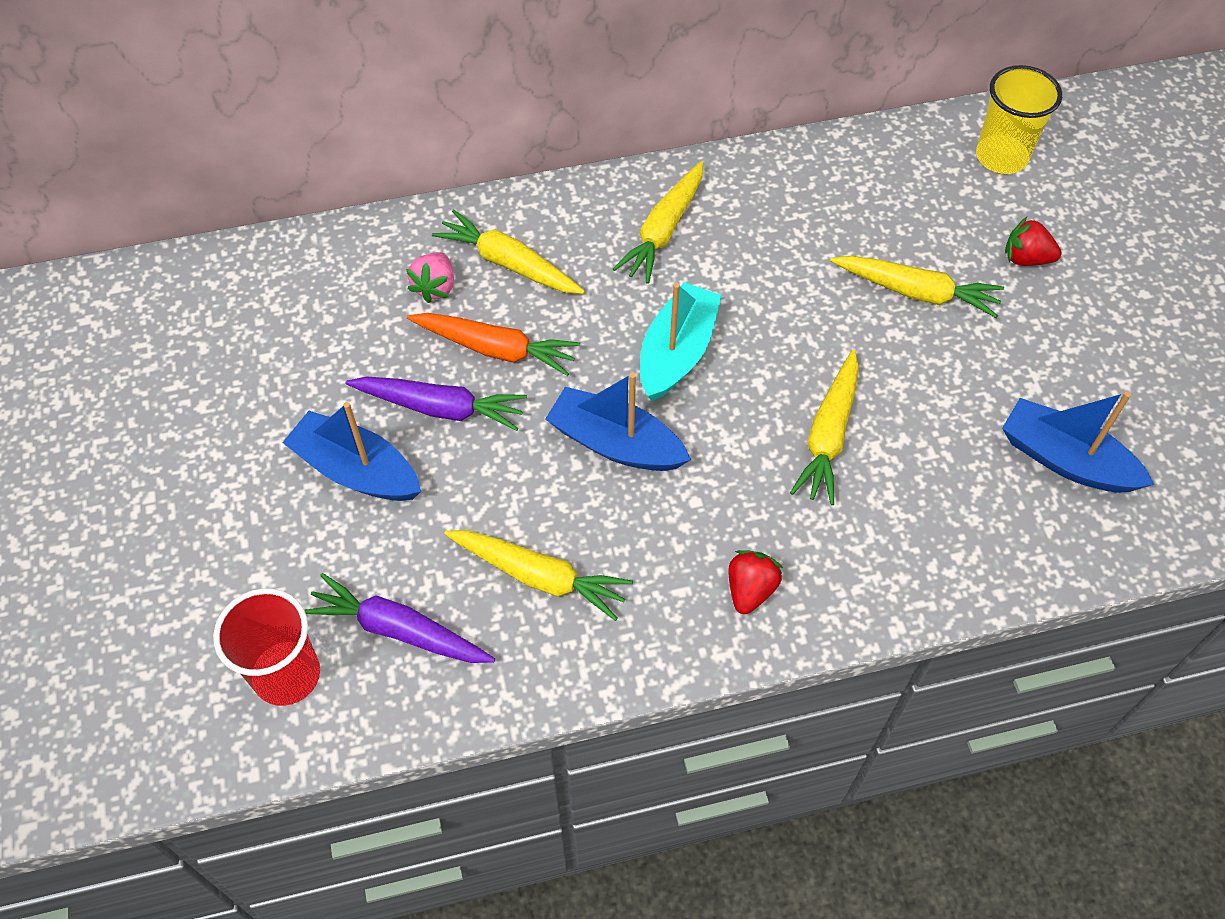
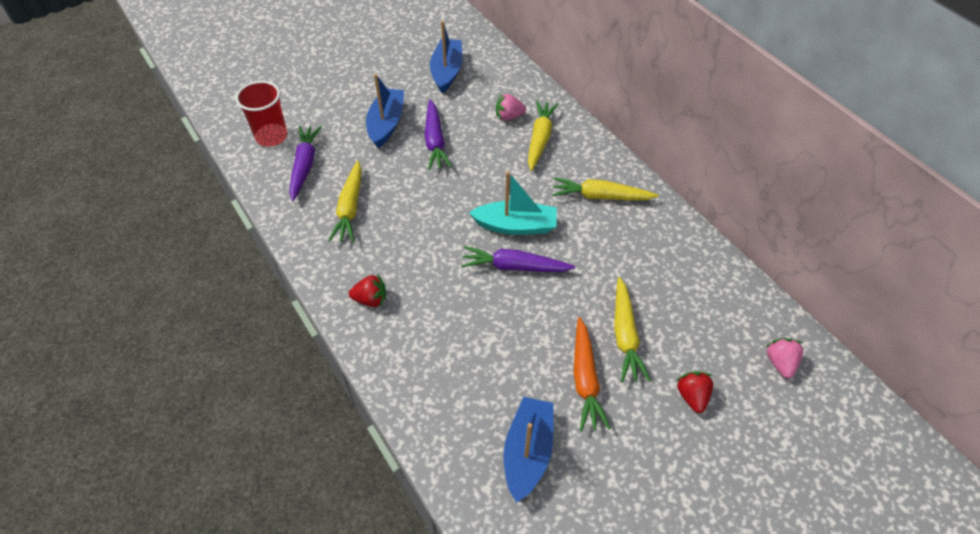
camera: 70 degrees right, 5 degrees down
orange carrot [407,313,580,376] -> orange carrot moved to [574,317,611,431]
blue boat [545,373,691,471] -> blue boat moved to [430,21,463,93]
yellow carrot [790,350,859,505] -> none
yellow cup [976,65,1062,174] -> pink strawberry [766,338,803,378]
none -> purple carrot [461,246,575,272]

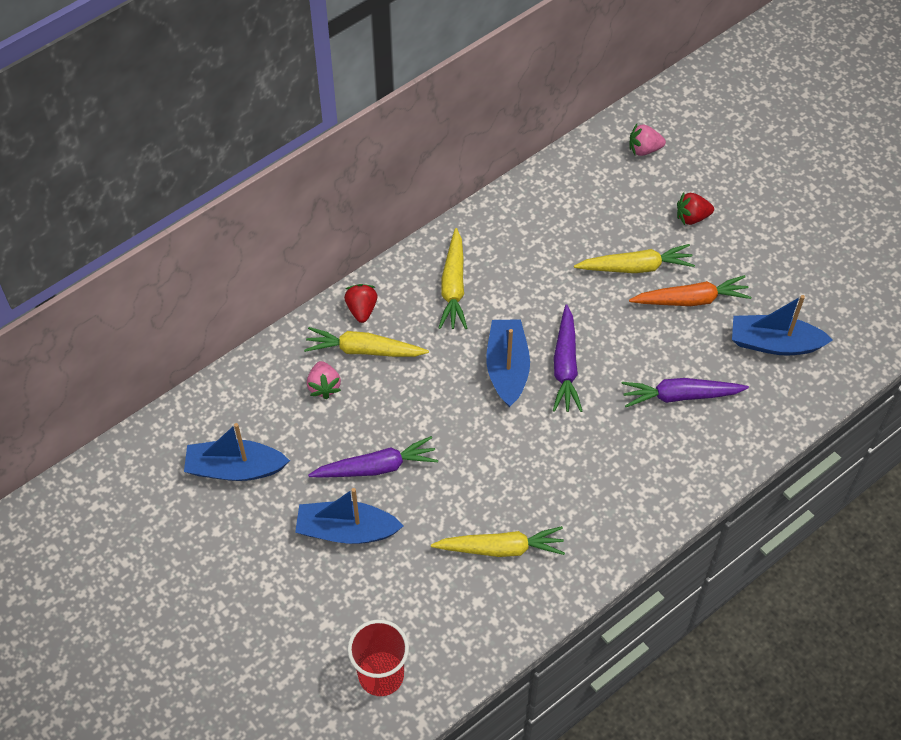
camera: 95 degrees left, 5 degrees up
purple carrot [289,126,322,201] -> purple carrot moved to [621,378,749,407]
red strawberry [349,274,386,307] -> red strawberry moved to [344,284,378,323]
turquoise boat [469,171,557,235] -> blue boat [486,319,530,407]

